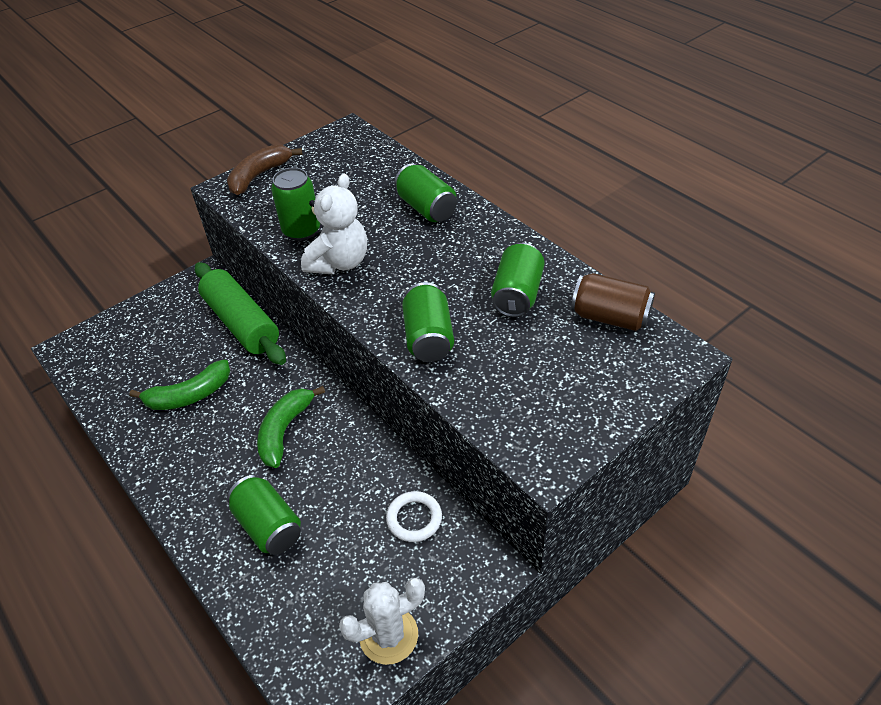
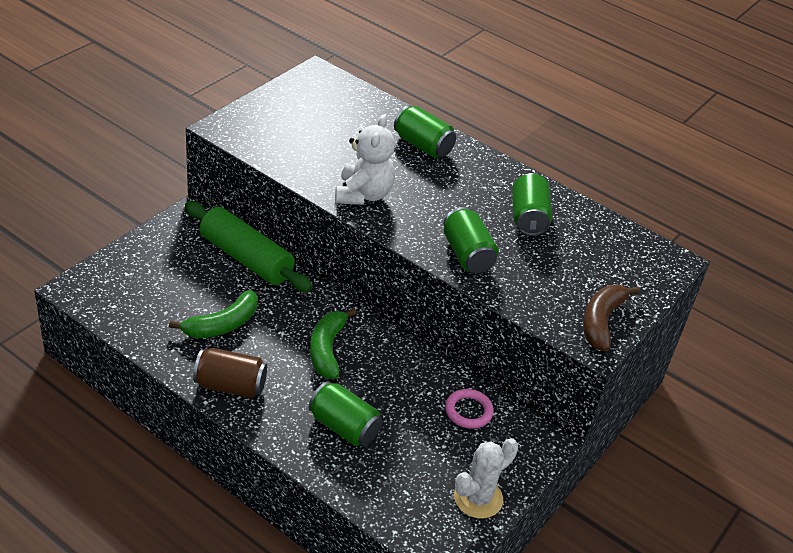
camera: 20 degrees left, 5 degrees down
brown banana [227,145,302,195] -> brown banana moved to [583,285,640,351]
green can [271,167,320,241] -> none
white ring [386,491,442,542] -> pink ring [445,389,494,429]
brown can [571,273,655,331] -> brown can moved to [193,348,267,398]

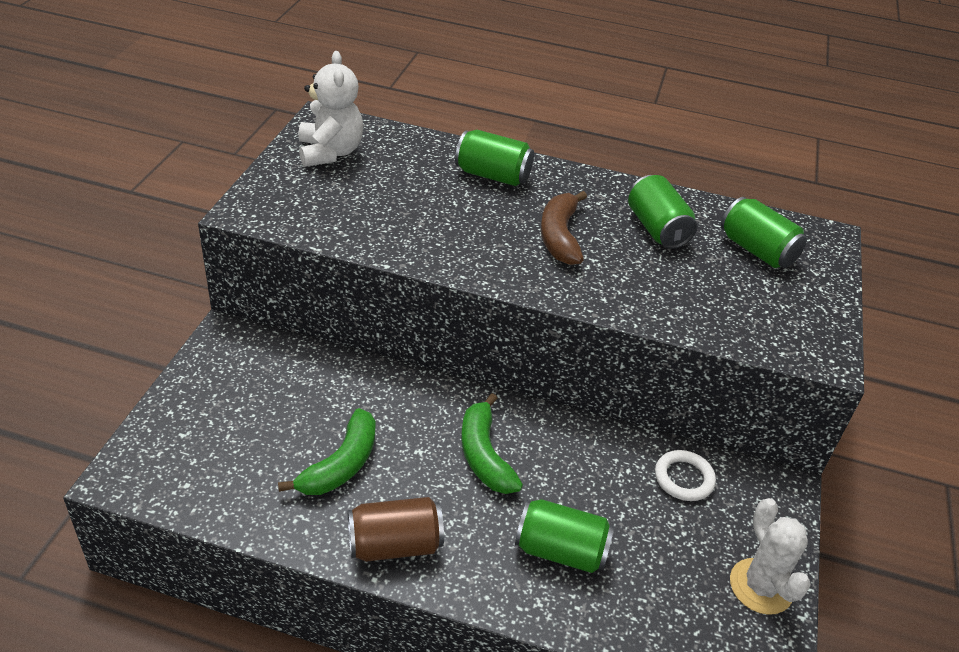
camera: 20 degrees left, 0 degrees up
green rolling pin [185,201,312,292] -> none
white teddy bear [335,115,395,205] -> white teddy bear moved to [298,51,363,167]
green can [443,207,498,273] -> green can moved to [721,197,807,268]
pink ring [445,389,494,429] -> white ring [655,450,716,501]
white cactus [454,438,518,519] -> white cactus turned 45 degrees counterclockwise [730,498,811,615]
brown banana [583,285,640,351] -> brown banana moved to [541,191,587,265]

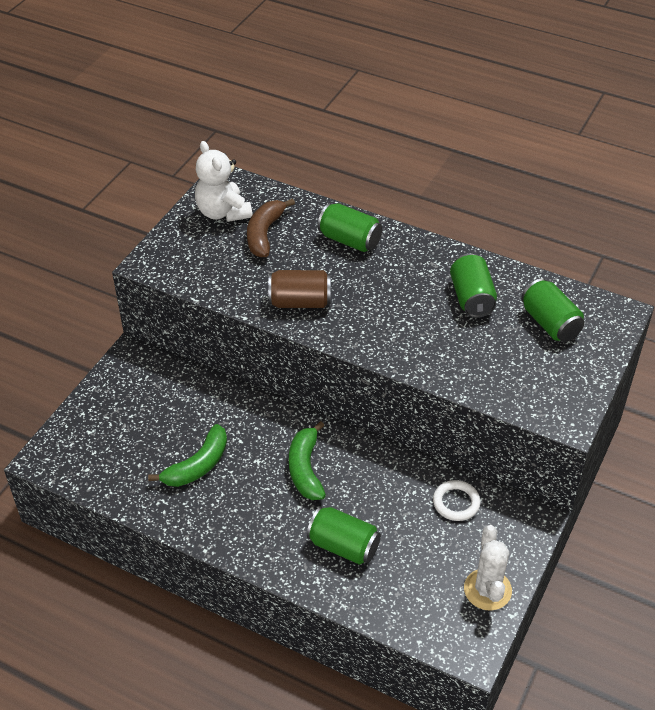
camera: 15 degrees right, 5 degrees up
white teddy bear [298,51,363,167] -> white teddy bear turned 150 degrees clockwise [195,141,252,222]
brown can [348,497,444,562] -> brown can moved to [268,270,331,308]
brown banana [541,191,587,265] -> brown banana moved to [247,198,295,257]

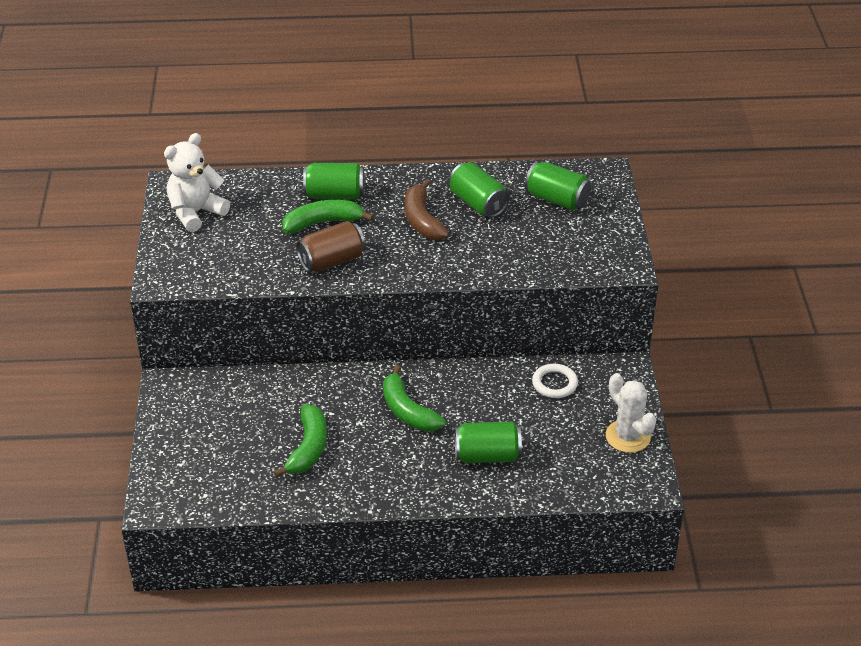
camera: 30 degrees left, 5 degrees down
white teddy bear [195,141,252,222] -> white teddy bear turned 105 degrees clockwise [164,133,230,232]
brown banana [247,198,295,257] -> brown banana moved to [405,179,449,240]
none -> green banana [282,200,374,233]

